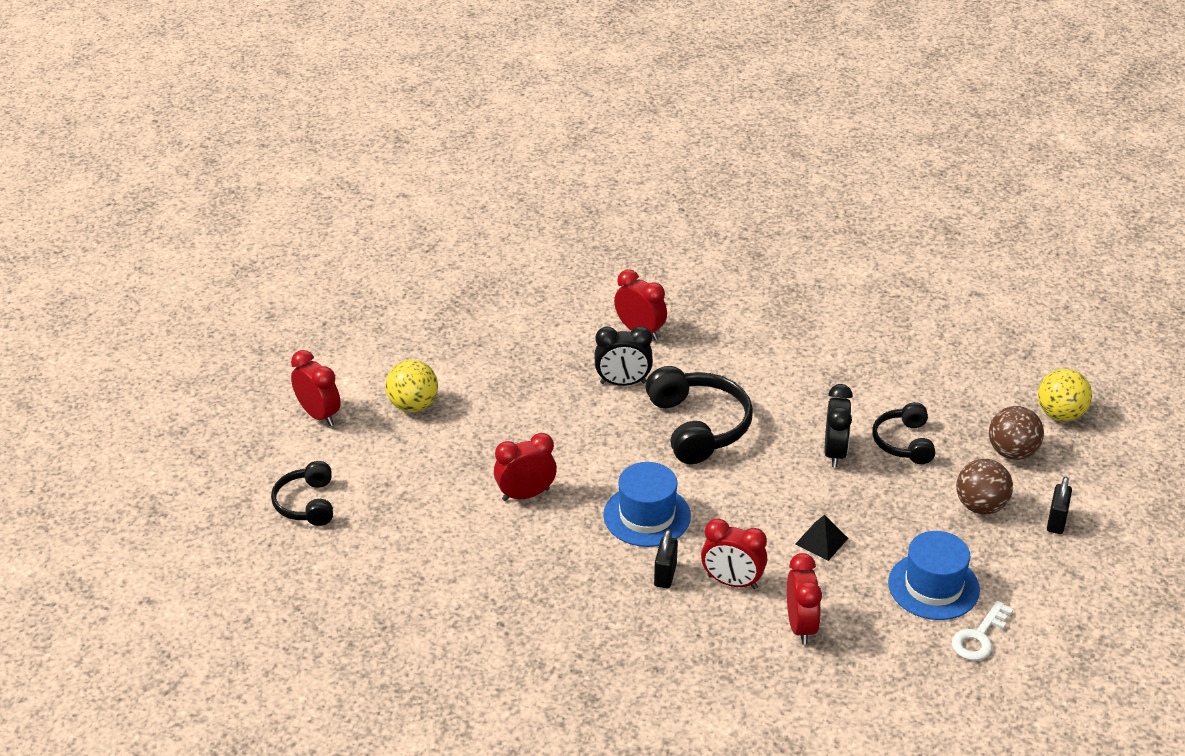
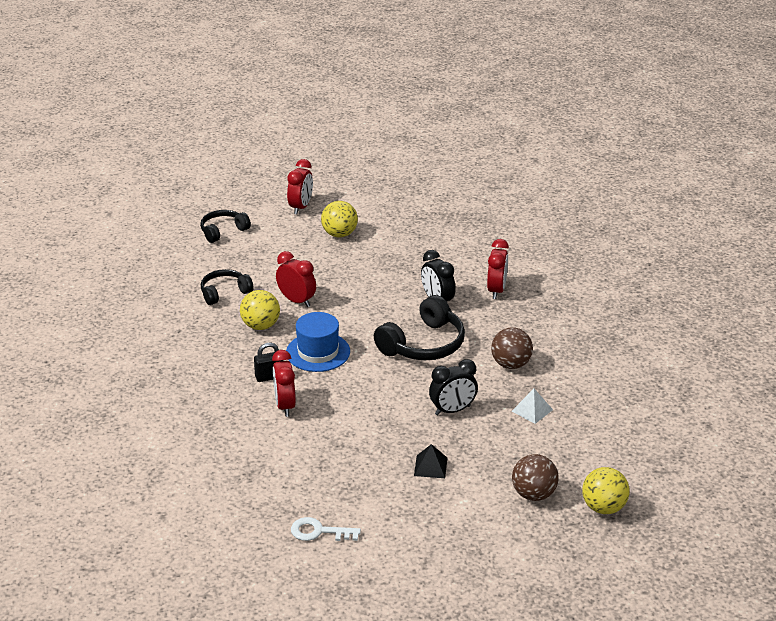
camera: 60 degrees right, 5 degrees down
red clock [787,553,822,645] -> none
black pyramid [795,515,848,561] -> black pyramid moved to [414,444,447,478]
black headphones [872,402,935,464] -> black headphones moved to [201,269,254,305]
blue hat [888,531,980,620] -> none
brown ball [956,459,1013,515] -> brown ball moved to [491,327,533,369]
black padlock [1047,477,1072,534] -> none
none -> yellow ball [240,290,280,330]
none -> white pyramid [512,389,553,424]

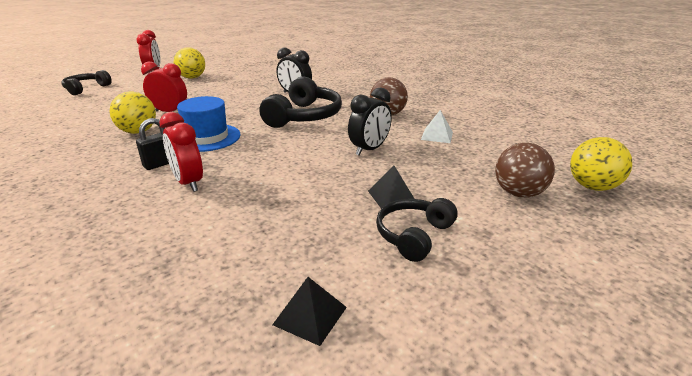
camera: 25 degrees left, 5 degrees down
black headphones [201,269,254,305] -> black headphones moved to [376,198,458,262]
white key [291,517,361,541] -> black pyramid [272,277,347,346]
red clock [487,239,509,299] -> none

